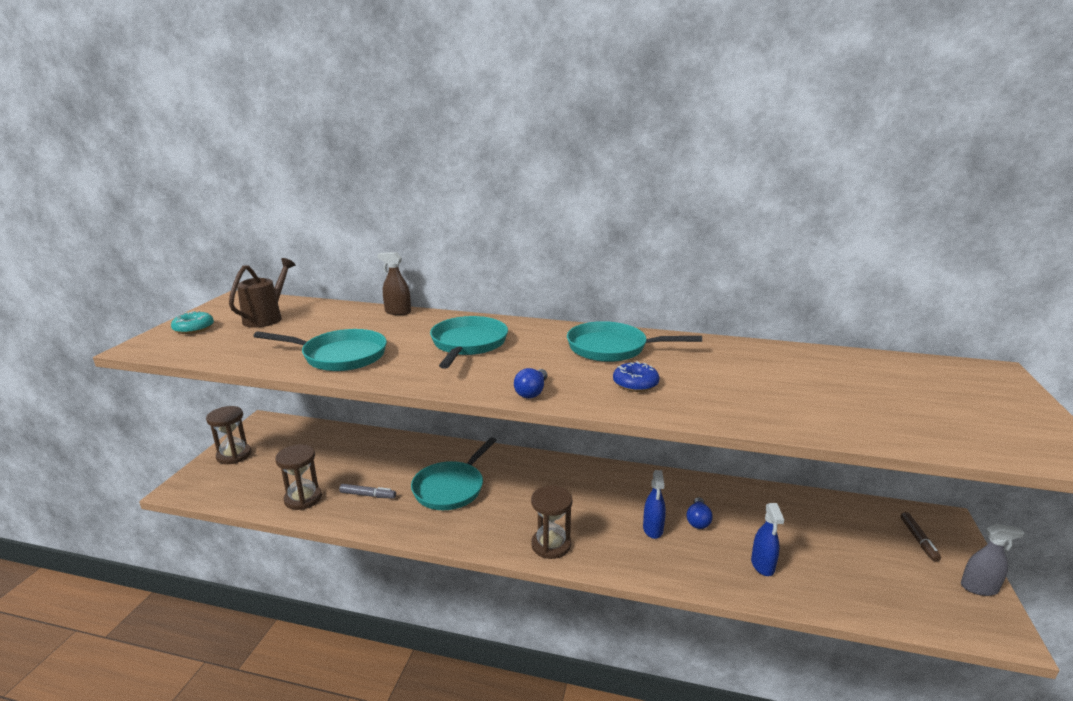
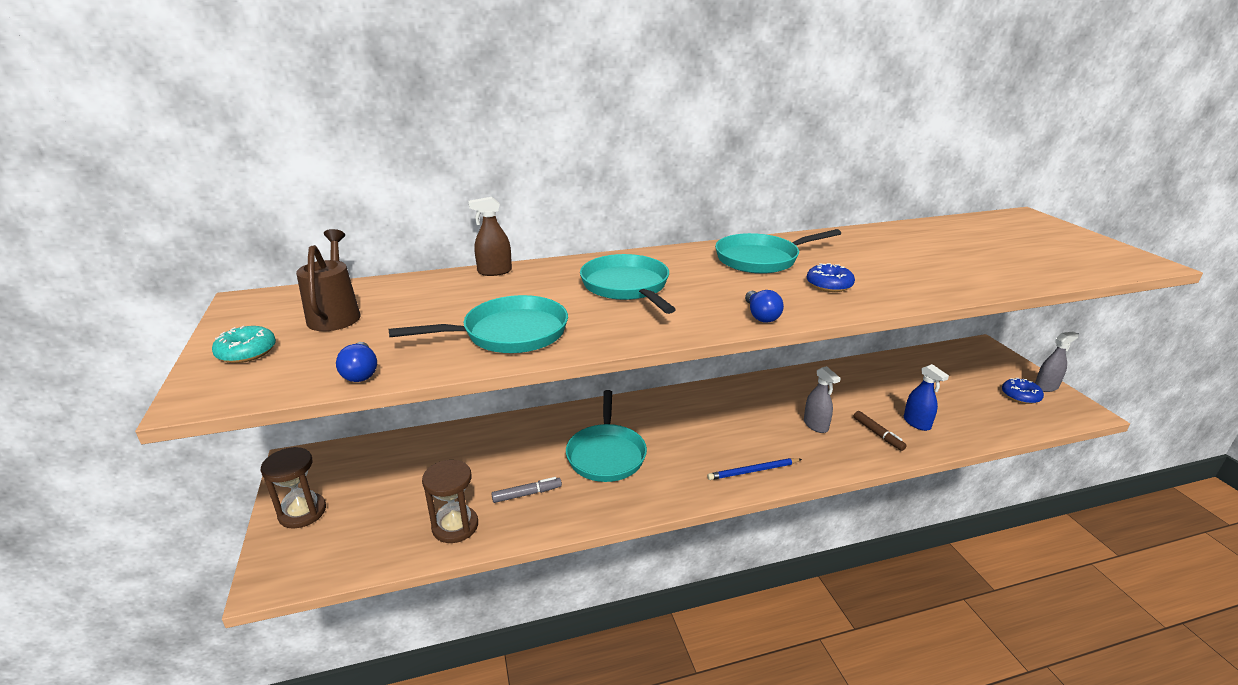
camera: 30 degrees left, 5 degrees up
brown hourglass [531,486,572,559] -> blue pencil [707,458,802,480]
blue spray bottle [643,470,666,539] -> grey spray bottle [804,366,841,433]
blue light bulb [687,497,712,529] -> blue light bulb moved to [336,342,377,382]
brown marker [900,512,941,562] -> brown marker moved to [853,411,907,451]
none -> blue donut [1002,378,1044,404]

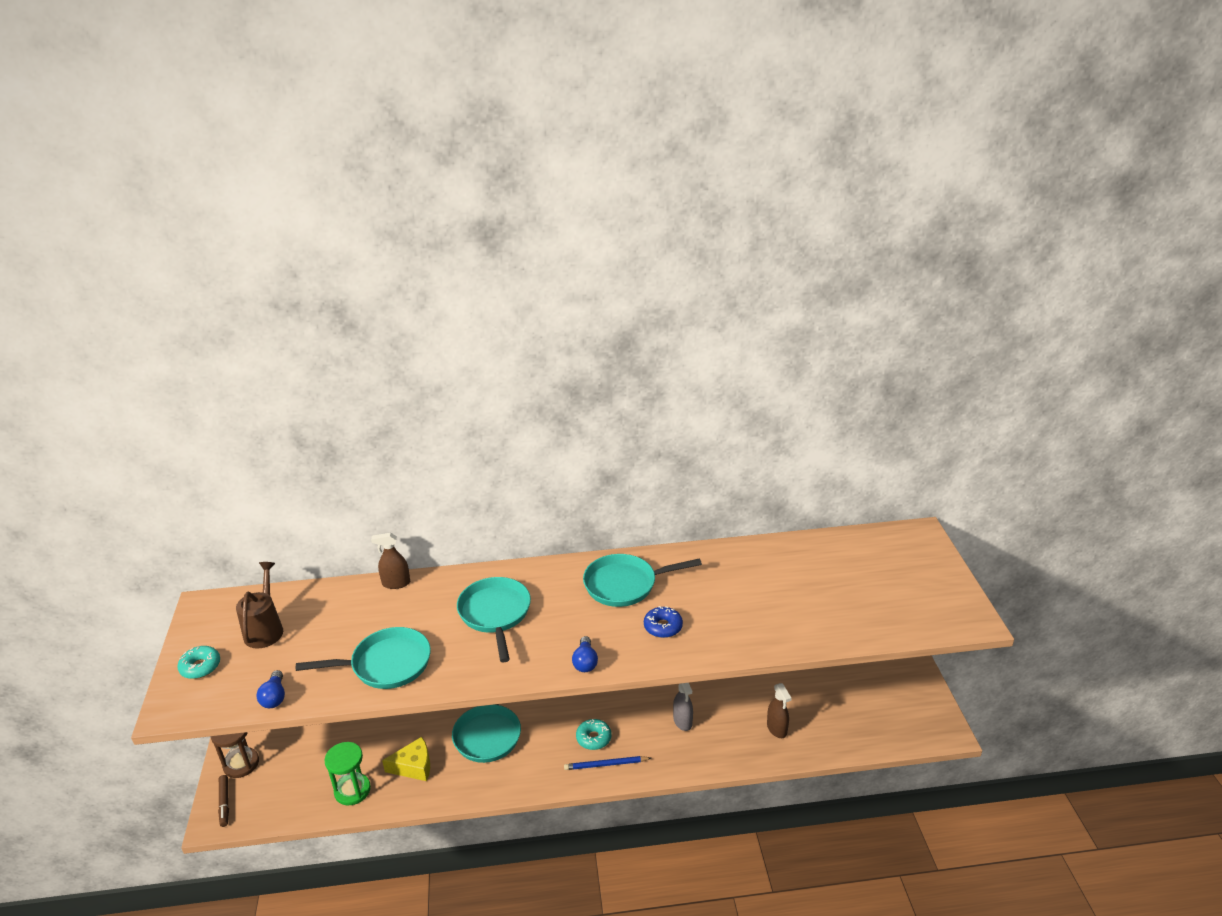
camera: 10 degrees right, 5 degrees up
brown hourglass [422,460,478,543] -> green hourglass [324,742,371,806]
grey marker [491,477,562,503] -> yellow cheese [382,737,430,781]
brown marker [853,411,907,451] -> brown marker moved to [218,775,229,827]
blue spray bottle [904,364,949,431] -> brown spray bottle [767,683,791,738]
blue donut [1002,378,1044,404] -> none
grey spray bottle [1035,331,1079,392] -> none
none -> turquoise donut [576,719,612,750]

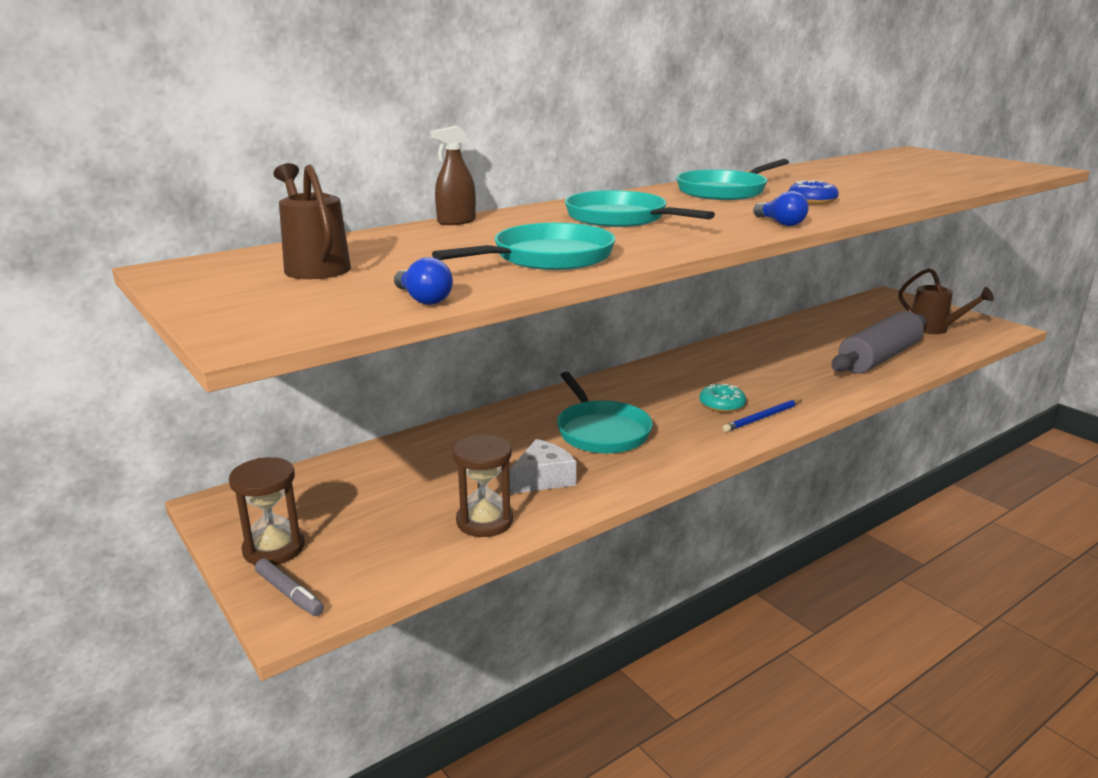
camera: 30 degrees left, 10 degrees down
turquoise donut [177,646,220,679] -> none
brown marker [218,775,229,827] -> grey marker [255,559,324,616]
green hourglass [324,742,371,806] -> brown hourglass [452,434,513,537]
yellow cheese [382,737,430,781] -> white cheese [509,439,576,494]
grey spray bottle [673,683,693,731] -> none
brown spray bottle [767,683,791,738] -> grey rolling pin [832,311,927,373]
none -> brown watering can [898,268,994,334]

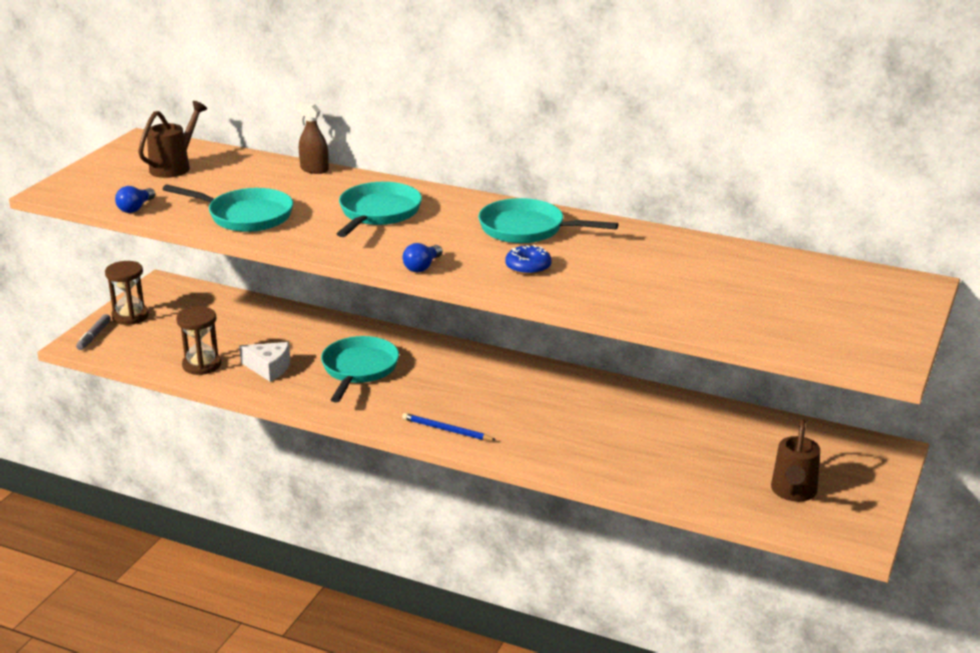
camera: 60 degrees right, 5 degrees up
turquoise pan [557,372,653,454] -> turquoise pan turned 150 degrees clockwise [321,336,399,403]
turquoise donut [699,384,746,412] -> none
grey rolling pin [832,311,927,373] -> none

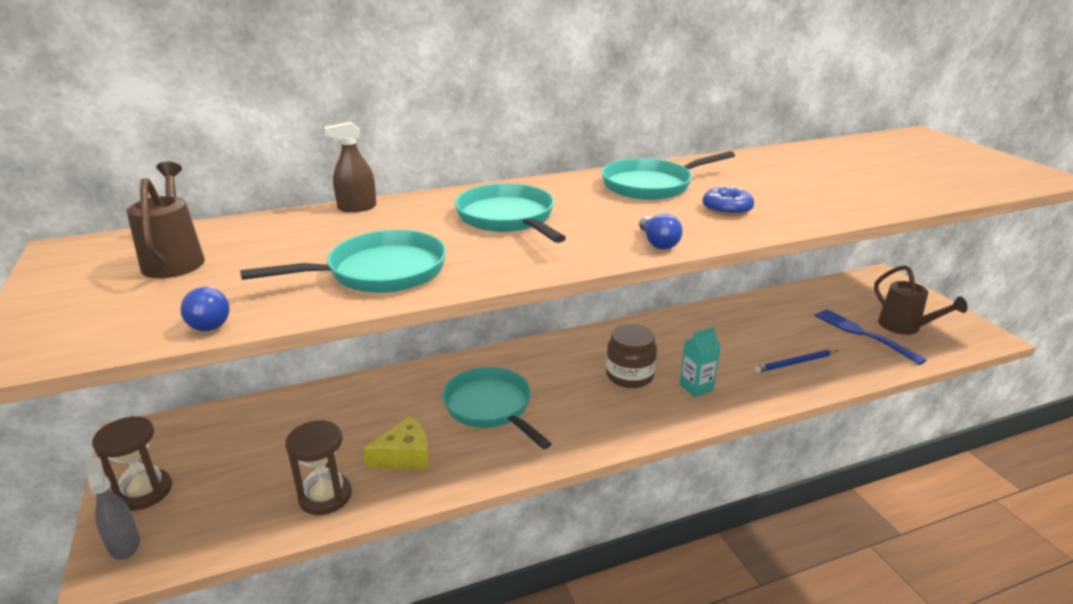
camera: 45 degrees left, 0 degrees up
grey marker [76,314,111,350] -> grey spray bottle [86,456,140,560]
white cheese [239,342,290,382] -> yellow cheese [363,416,430,469]
blue pencil [402,413,496,441] -> blue pencil moved to [754,350,838,373]
none -> brown jar [606,324,657,388]
none -> turquoise carton [679,327,721,397]
none -> blue fork [814,309,926,365]

